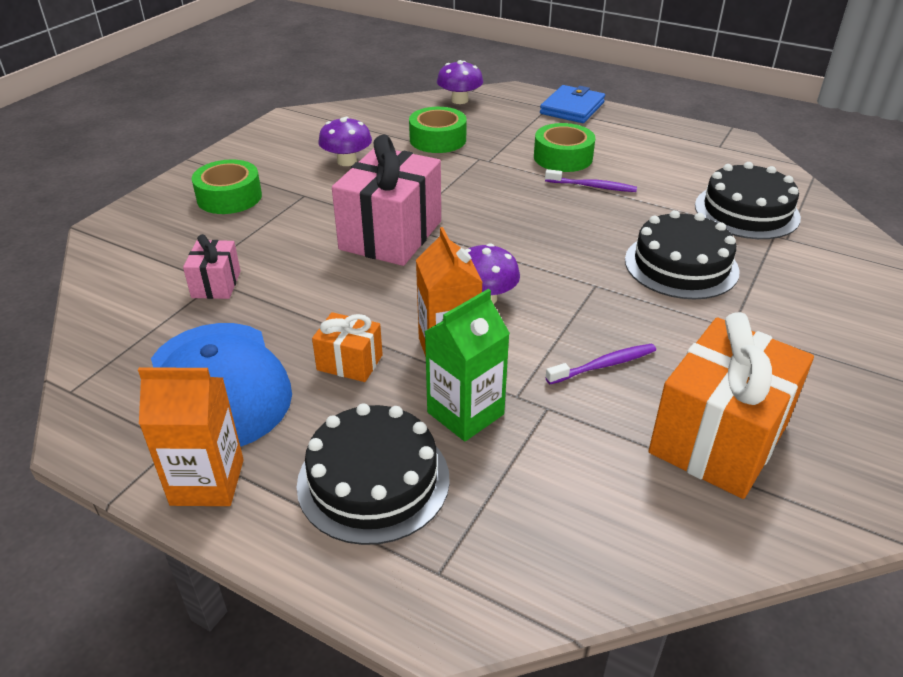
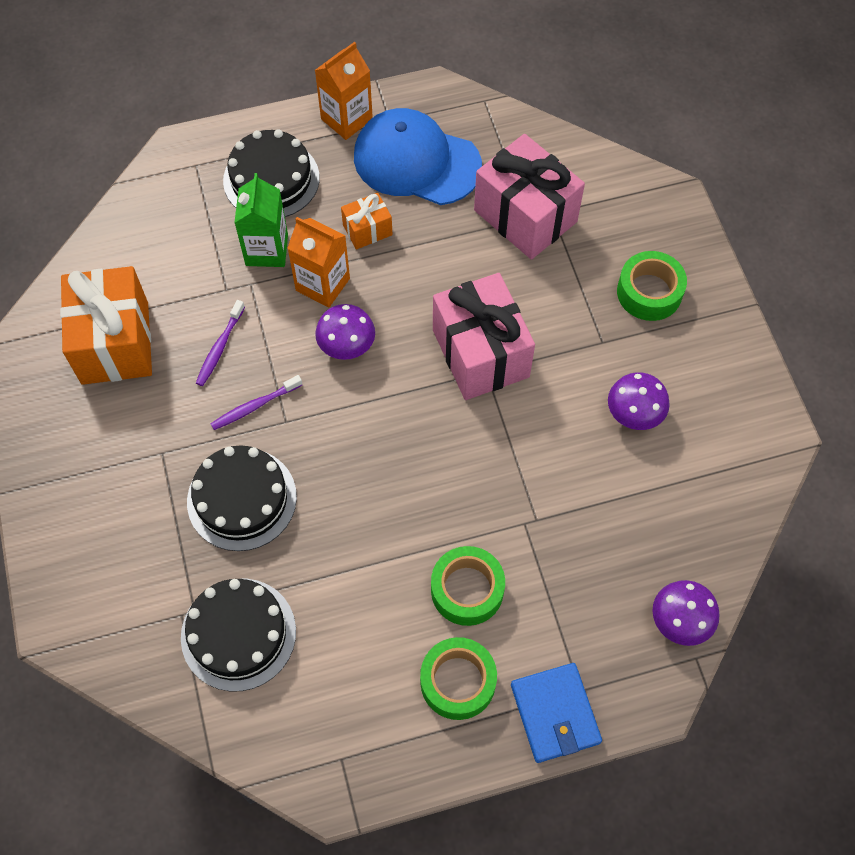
camera: 135 degrees right, 25 degrees up
pink gift [183,234,241,299] -> pink gift [474,134,585,259], size x2.04
green tape [409,107,467,153] -> green tape moved to [420,637,497,720]
purple toothbrush [545,169,637,192] -> purple toothbrush moved to [210,375,302,430]

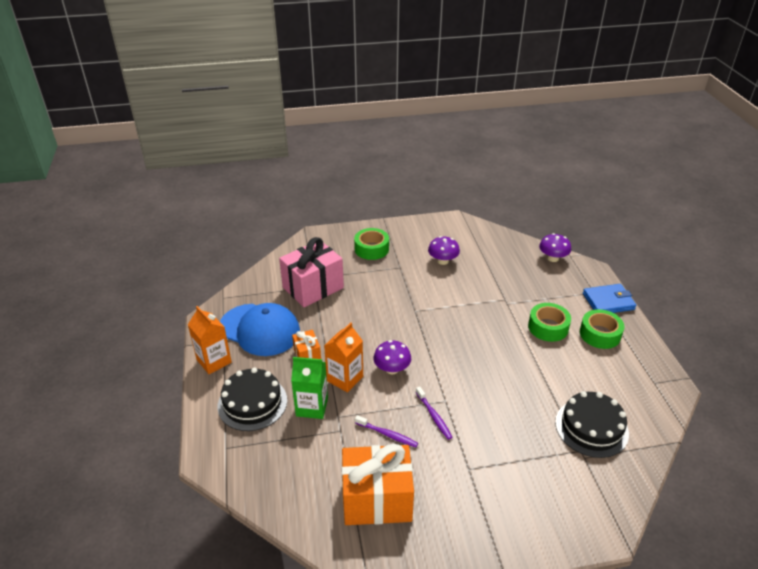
camera: 85 degrees left, 25 degrees down
black cake [187,445,297,551] -> none
blue cap [354,108,482,205] -> blue cap turned 90 degrees counterclockwise [220,303,300,356]
pink gift [433,273,535,400] -> none

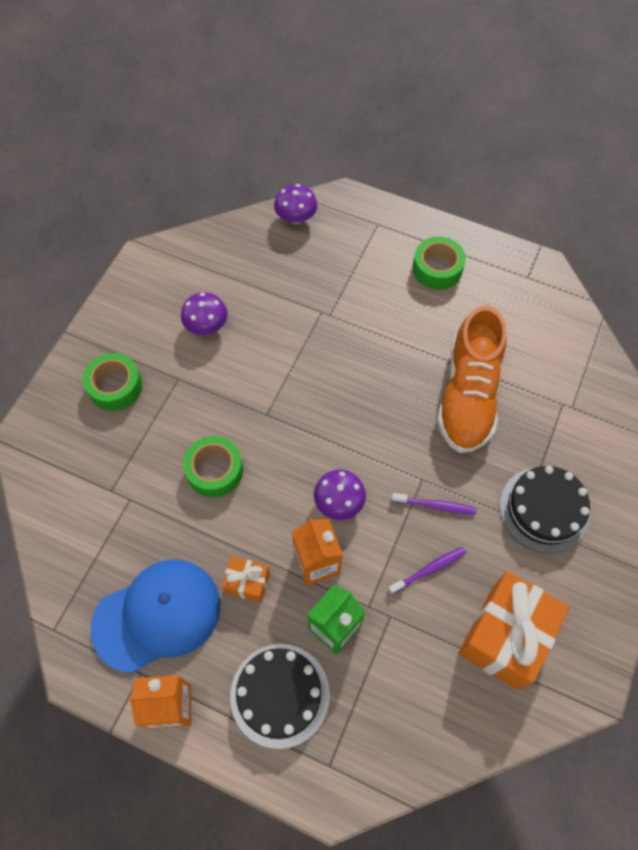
camera: 55 degrees left, 25 degrees up
pink gift [279,237,344,307] -> none
green tape [528,303,571,342] -> green tape moved to [183,436,243,497]
black cake [555,391,629,458] -> black cake moved to [500,466,590,554]
blue wallet [583,284,637,313] -> none
none -> orange shoe [437,305,507,453]

